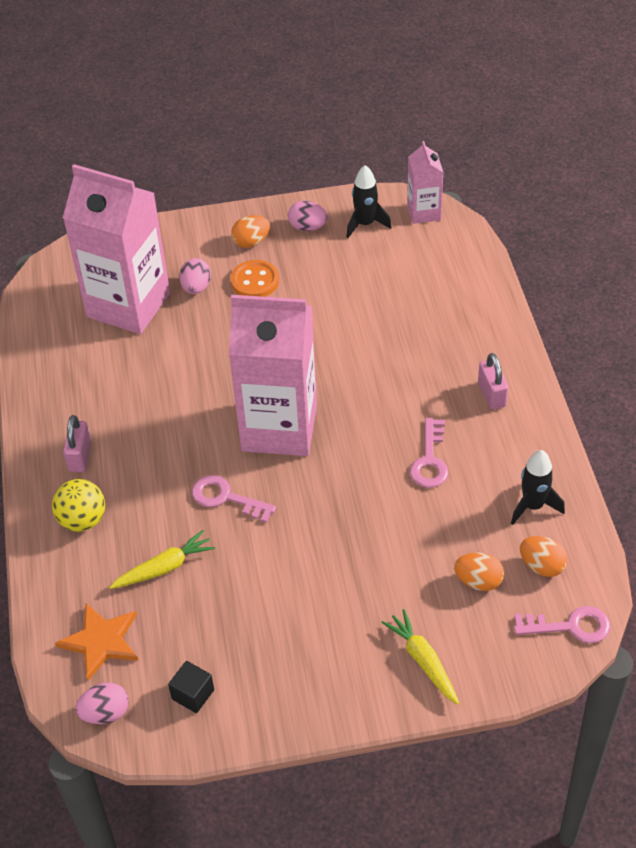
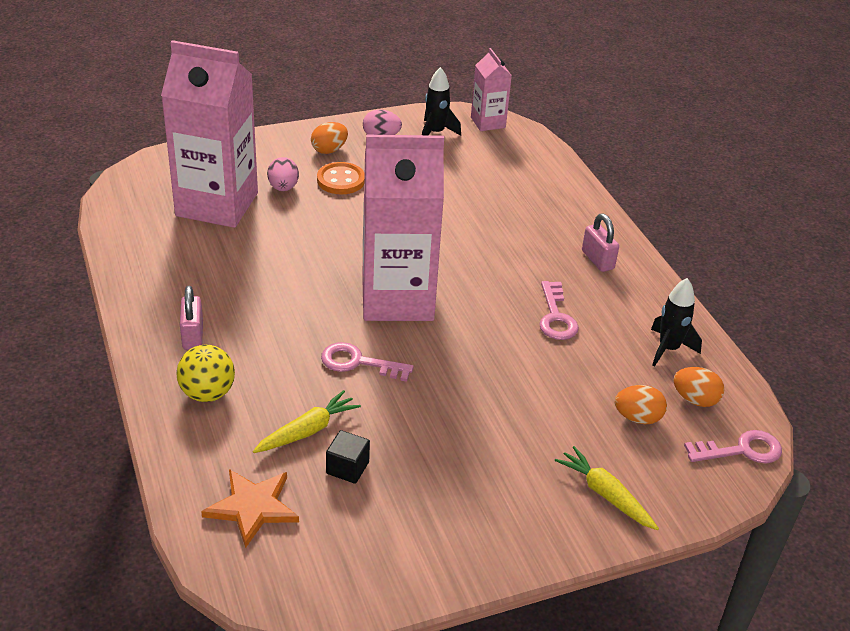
camera: 15 degrees left, 10 degrees down
pink egg [75,683,129,724] -> none
black cube [168,661,214,713] -> black cube moved to [326,430,370,484]

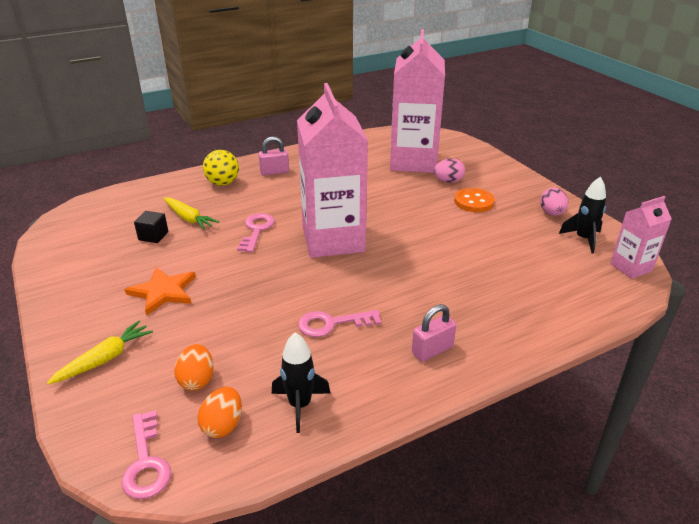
camera: 85 degrees right, 5 degrees down
orange star [201,469,299,548] -> orange star moved to [124,267,196,316]
orange egg [311,122,348,154] -> none

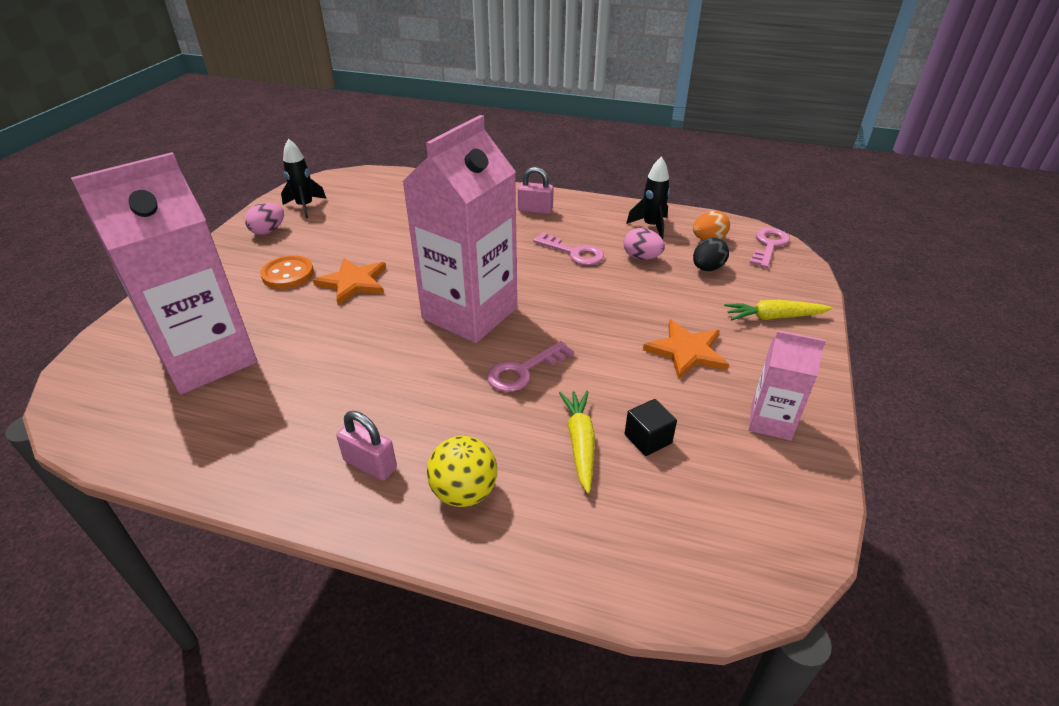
camera: 135 degrees left, 5 degrees up
orange egg [174,344,214,391] -> black egg [693,238,729,271]
pink egg [434,158,465,183] -> pink egg moved to [624,228,665,260]
pink carton [610,196,672,279] -> pink carton moved to [749,331,826,441]
none -> orange star [313,258,386,305]

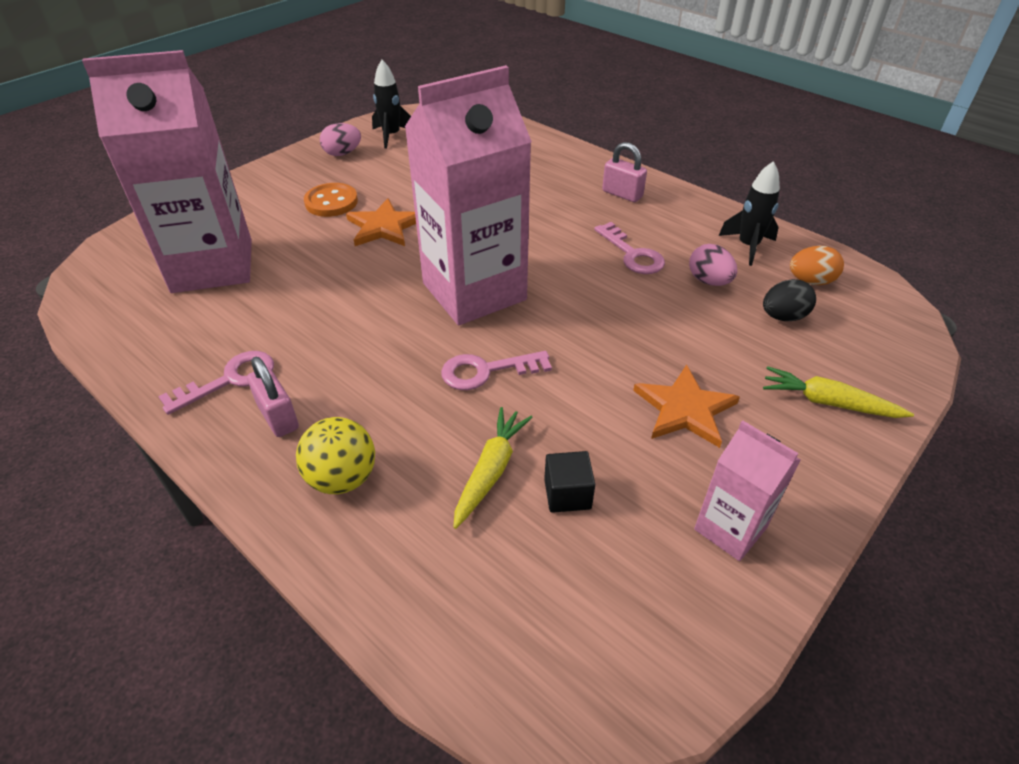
camera: 25 degrees right, 5 degrees up
pink key [750,228,790,268] -> pink key moved to [158,351,274,415]

